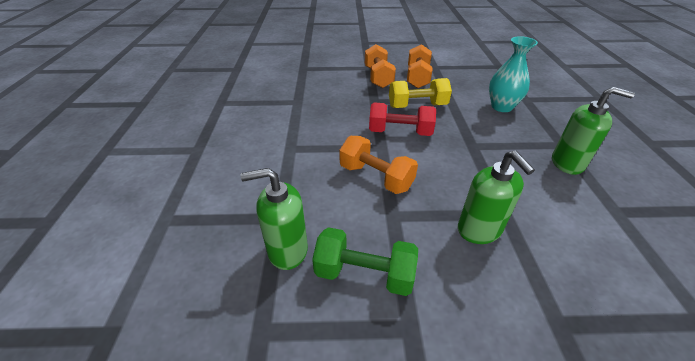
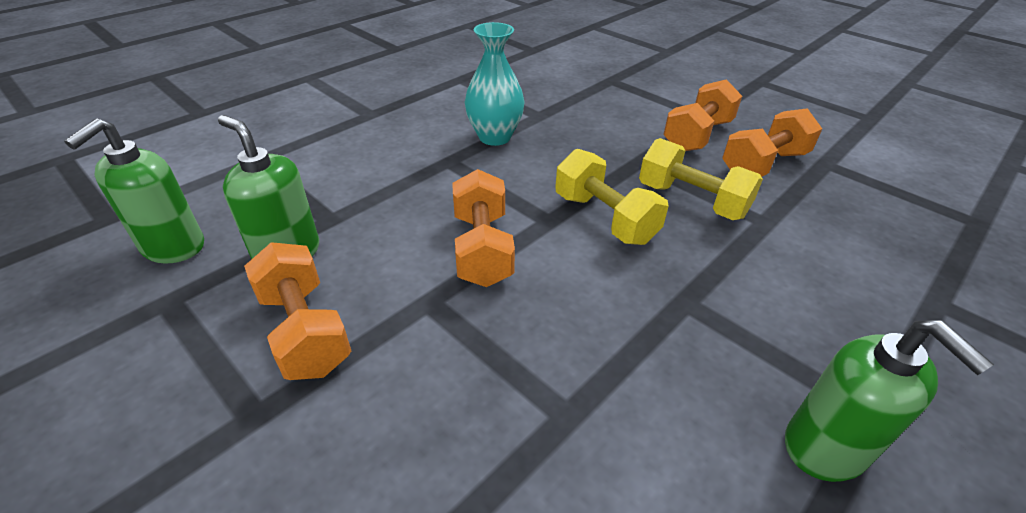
camera: 45 degrees right, 0 degrees up
green dumbbell [312,227,418,296] -> orange dumbbell [244,242,351,380]
red dumbbell [369,103,436,136] -> yellow dumbbell [555,149,669,245]
green soap dispenser [458,151,535,244] -> green soap dispenser moved to [64,118,204,263]
turquoise vase [489,36,538,112] -> turquoise vase moved to [465,22,524,146]

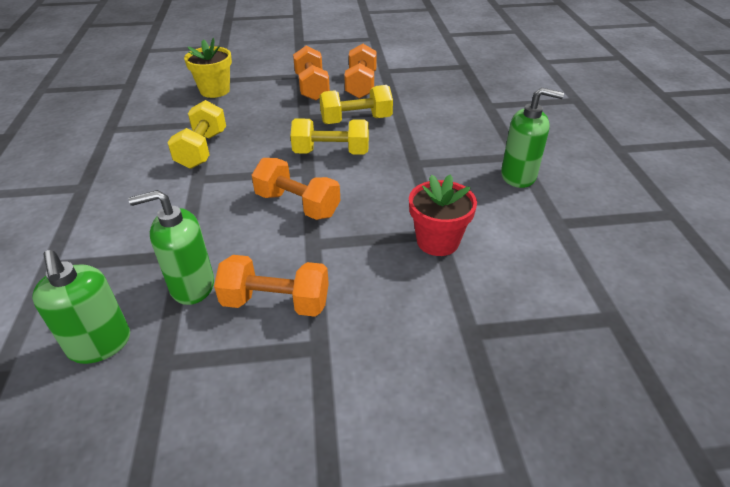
camera: 50 degrees left, 0 degrees up
turquoise vase [465,22,524,146] -> yellow dumbbell [167,100,226,169]
none -> yellow flower pot [184,38,232,98]
none -> red flower pot [409,174,477,256]

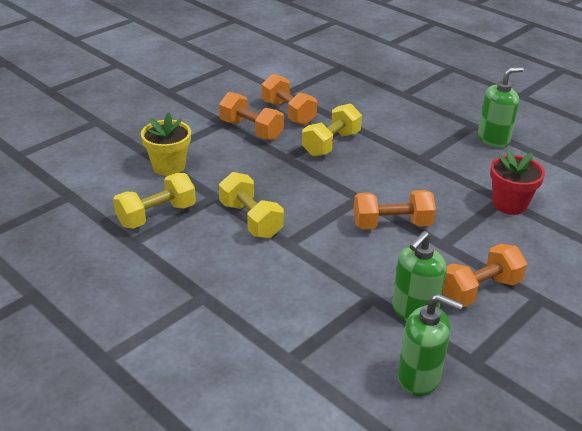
camera: 40 degrees left, 5 degrees down
yellow dumbbell [291,118,369,155] -> yellow dumbbell moved to [113,173,196,229]

